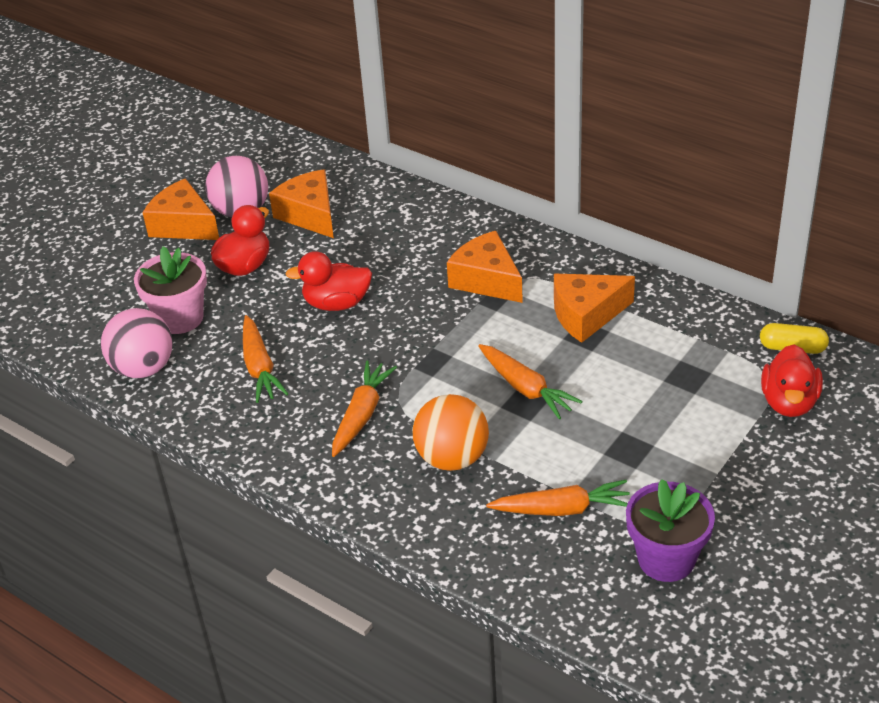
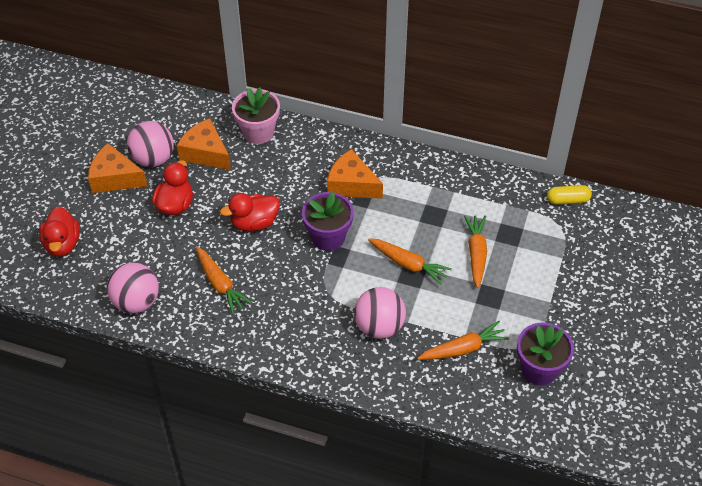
camera: 20 degrees left, 10 degrees up
pink flower pot [134,246,207,334] -> pink flower pot moved to [232,87,280,144]
orange carrot [332,361,397,457] -> orange carrot moved to [464,215,487,288]
orange ball [412,394,489,471] -> pink ball [354,287,406,339]
orange cheese [554,274,635,343] -> none
red duck [761,344,823,417] -> red duck moved to [39,207,80,257]
none -> purple flower pot [302,191,354,251]

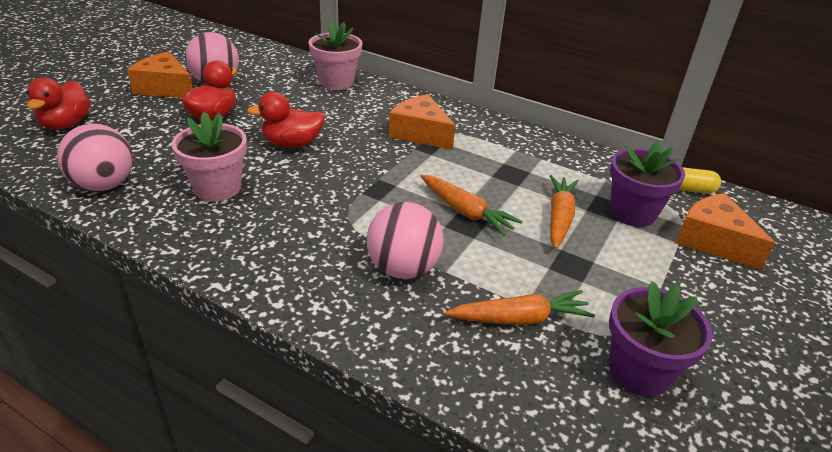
camera: 10 degrees right, 15 degrees down
orange cheese [177,118,231,170] -> orange cheese moved to [676,193,775,270]
orange carrot [196,247,252,314] -> pink flower pot [172,112,247,201]
purple flower pot [302,191,354,251] -> purple flower pot moved to [610,140,685,227]

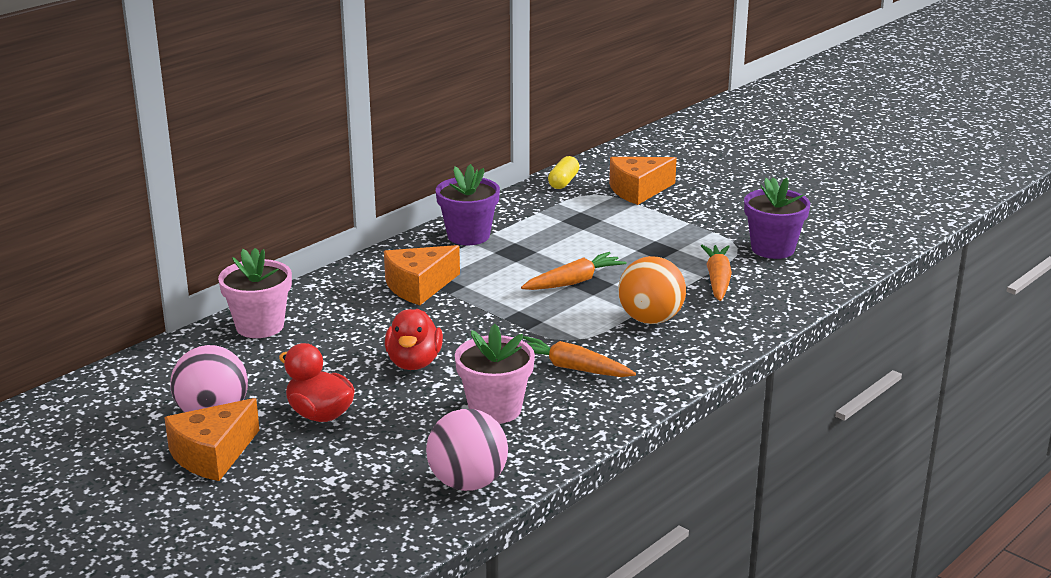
camera: 75 degrees left, 10 degrees down
red duck [26,77,91,130] -> none
pink ball [367,202,444,279] -> orange ball [618,256,686,324]
orange carrot [550,175,579,249] -> orange carrot moved to [523,336,636,377]
purple flower pot [610,140,685,227] -> purple flower pot moved to [436,164,500,245]

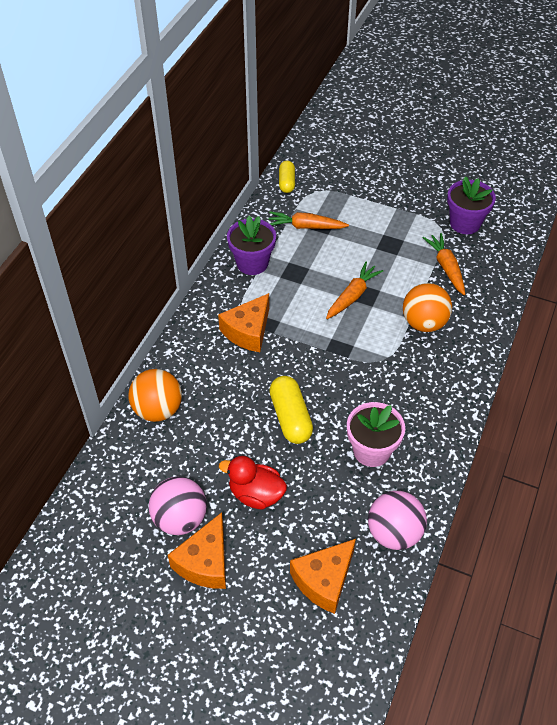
camera: 20 degrees left, 25 degrees up
pink flower pot [218,248,292,338] -> orange ball [128,369,182,422]
red duck [385,309,443,370] -> yellow capsule [269,376,313,444]
orange carrot [523,336,636,377] -> orange carrot moved to [268,211,349,229]
orange cheese [609,157,677,205] -> orange cheese moved to [290,539,356,614]

